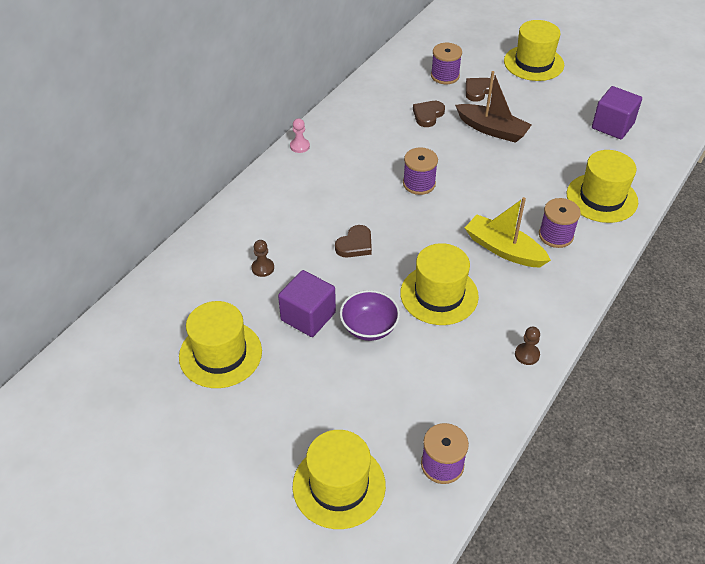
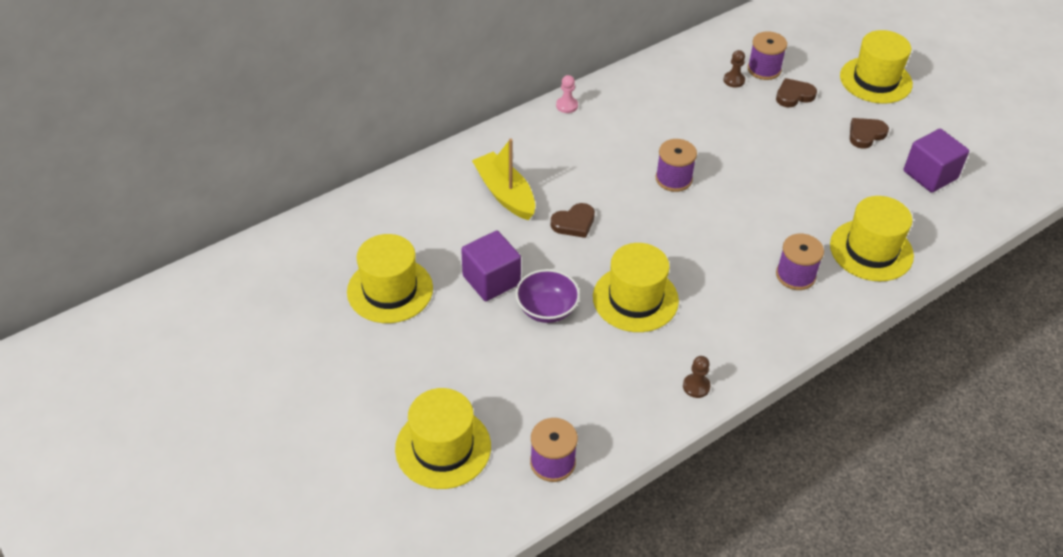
camera: 20 degrees right, 0 degrees up
brown pawn [252,240,274,277] -> brown pawn moved to [723,50,745,88]
brown heart [413,101,445,127] -> brown heart moved to [850,118,889,148]
brown boat [455,71,531,143] -> none
yellow boat [465,197,551,267] -> yellow boat moved to [472,139,535,220]

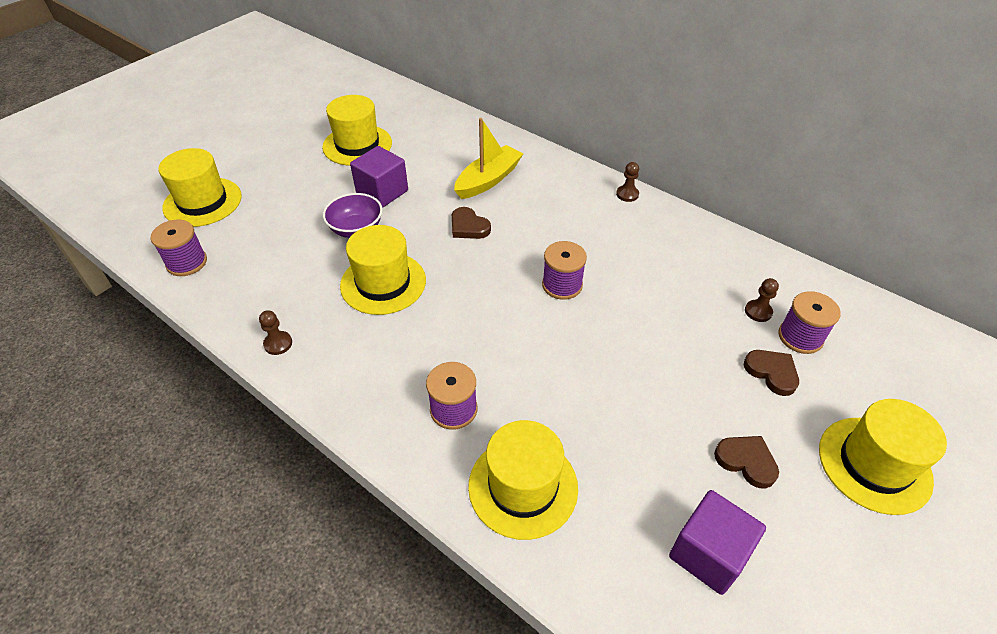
camera: 75 degrees right, 0 degrees up
pink pawn [556,75,578,113] -> brown pawn [616,162,639,202]

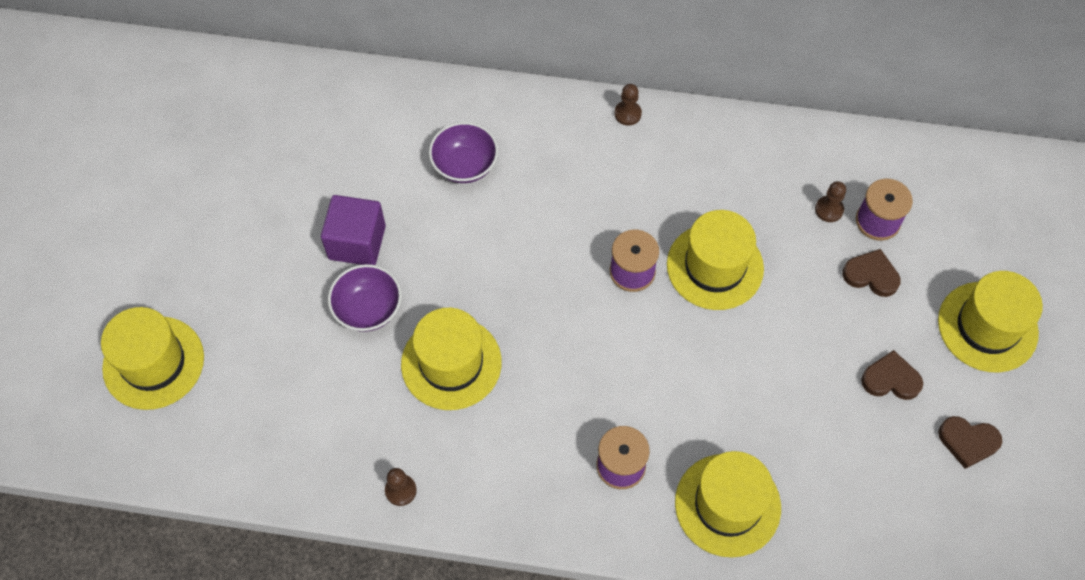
camera: 30 degrees left, 15 degrees up
purple spool [150,220,207,276] -> none
yellow hat [322,95,392,166] -> yellow hat moved to [667,210,764,310]
brown heart [452,207,491,239] -> brown heart moved to [938,416,1002,469]
yellow boat [454,118,523,199] -> purple bowl [429,122,498,183]
purple cube [669,490,766,595] -> none

